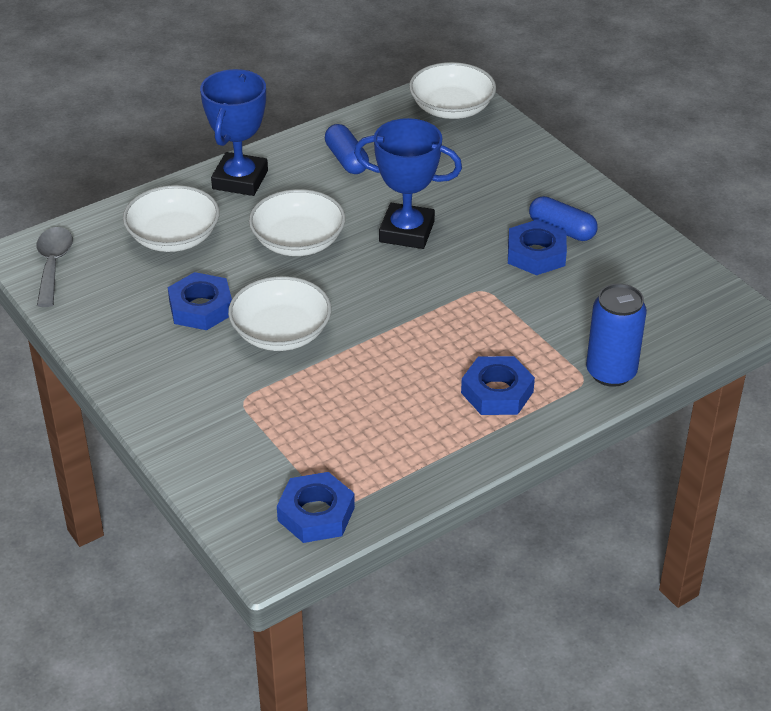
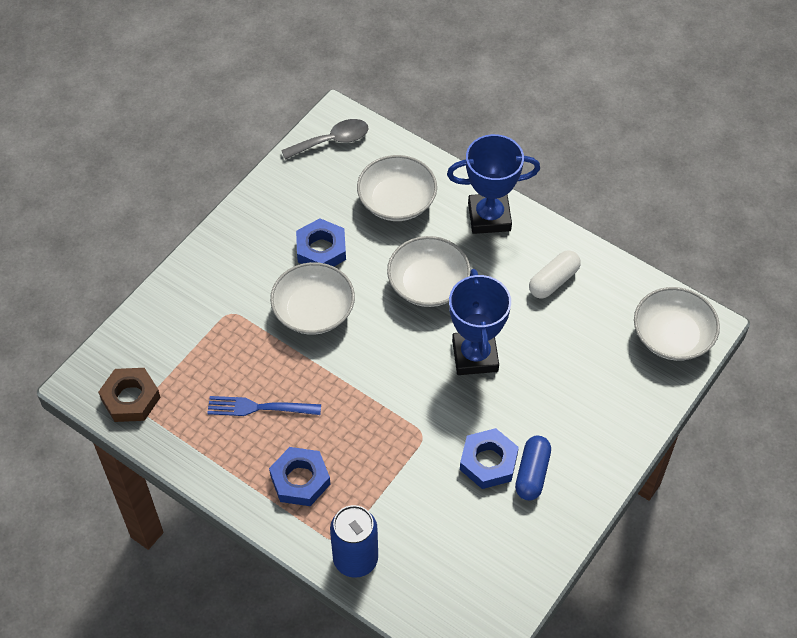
camera: 70 degrees right, 15 degrees up
blue nut [277,472,355,543] -> brown nut [98,368,161,422]
blue capsule [325,124,369,174] -> white capsule [529,250,581,299]
none -> blue fork [207,396,321,416]

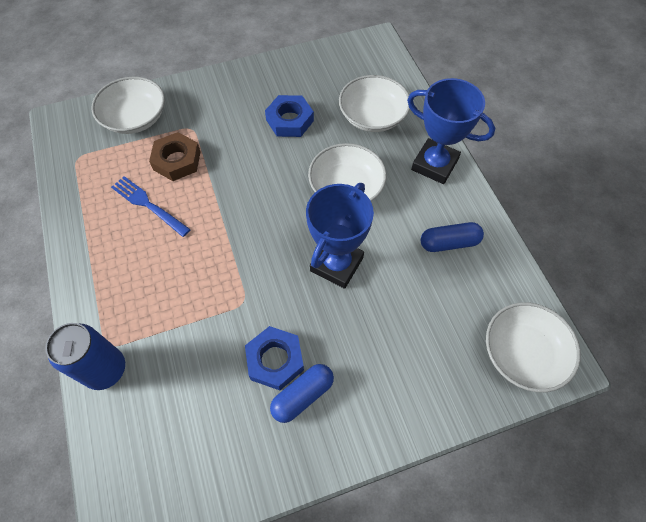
camera: 35 degrees right, 5 degrees up
brown nut [98,368,161,422] -> brown nut moved to [149,132,201,181]
blue nut [269,447,331,506] -> none
white bowl [270,262,355,335] -> white bowl moved to [91,77,165,134]
grey spoon [281,119,369,160] -> none
white capsule [529,250,581,299] -> blue capsule [421,222,484,252]

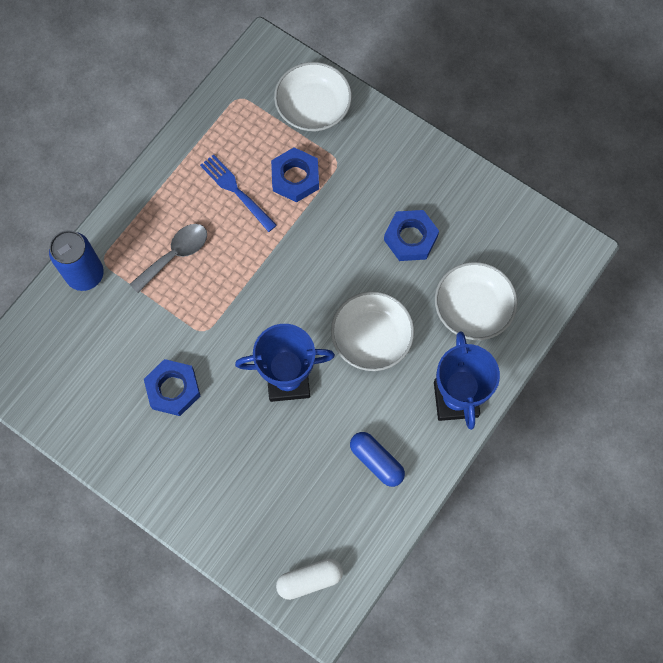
camera: 55 degrees right, 10 degrees up
blue fork [111,176,191,237] -> blue fork turned 45 degrees counterclockwise [200,154,277,232]
brown nut [149,132,201,181] -> blue nut [271,147,319,202]
blue capsule [270,364,334,423] -> none
white bowl [486,302,581,392] -> white capsule [276,558,343,600]
none -> grey spoon [130,224,207,293]

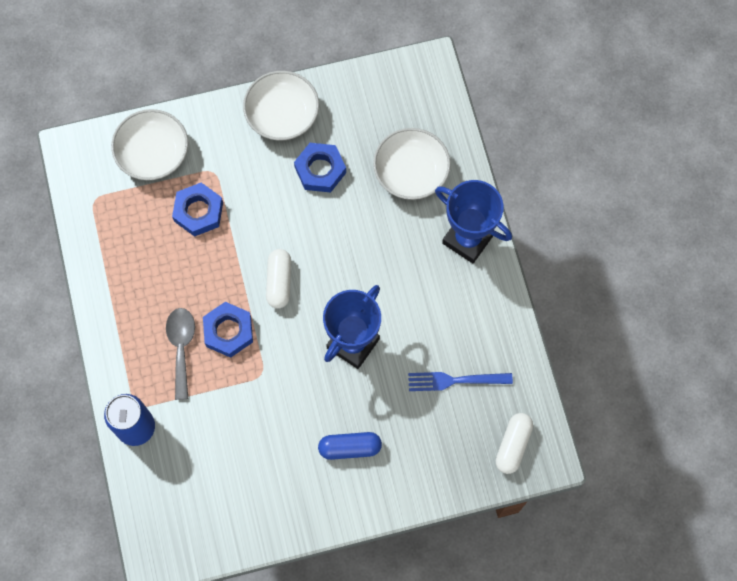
camera: 50 degrees left, 0 degrees up
blue nut [144,359,200,416] -> blue nut moved to [203,302,253,358]
blue fork [200,154,277,232] -> blue fork moved to [408,372,513,391]
white bowl [331,291,414,371] -> white bowl moved to [243,71,319,141]
blue capsule [350,432,405,487] -> blue capsule moved to [318,432,382,460]
none -> white capsule [266,249,291,309]

